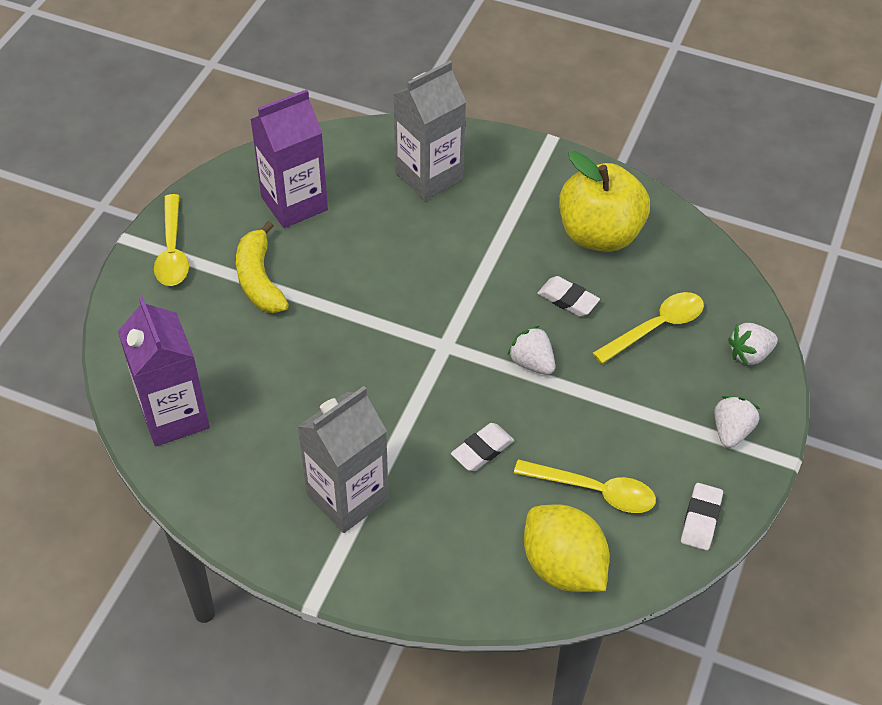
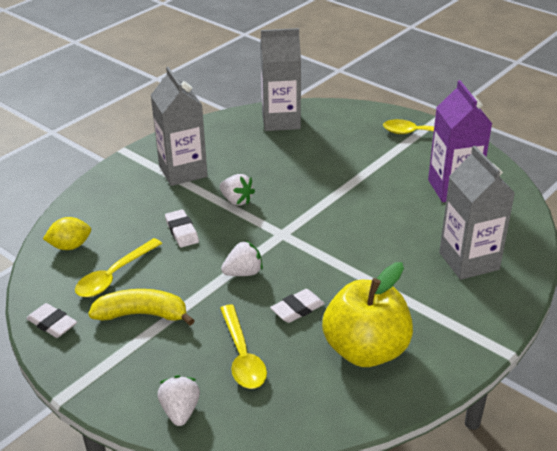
camera: 110 degrees right, 15 degrees down
purple carton [118,296,210,446] -> grey carton [260,28,301,131]
yellow banana [236,221,289,313] -> yellow banana moved to [88,289,195,326]
yellow lemon [524,505,609,592] -> yellow lemon [43,217,91,250], size x0.60
white strawberry [715,396,760,448] -> white strawberry moved to [220,174,255,206]

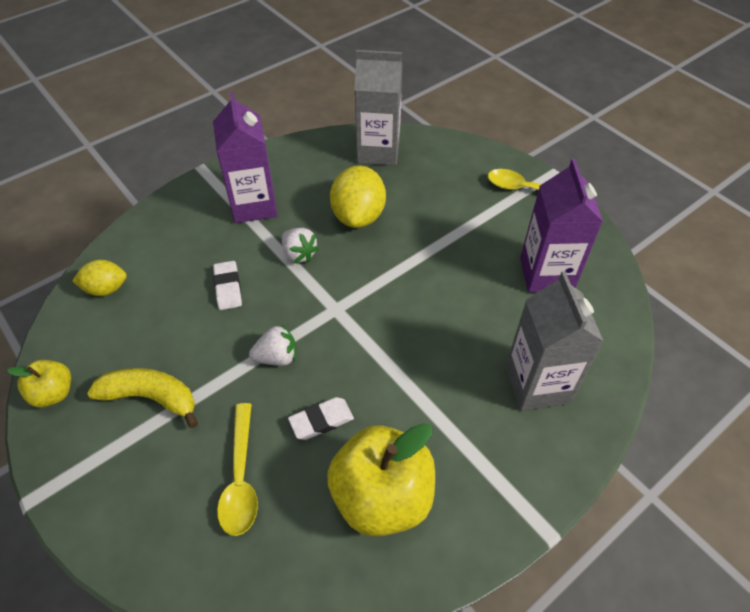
camera: 10 degrees right, 15 degrees up
white eraser [26,303,77,338] -> yellow apple [7,360,71,408]
yellow spoon [75,238,162,297] -> none
grey carton [151,67,208,186] -> purple carton [213,91,278,223]
white strawberry [158,375,200,426] -> none
none -> yellow lemon [330,166,386,228]

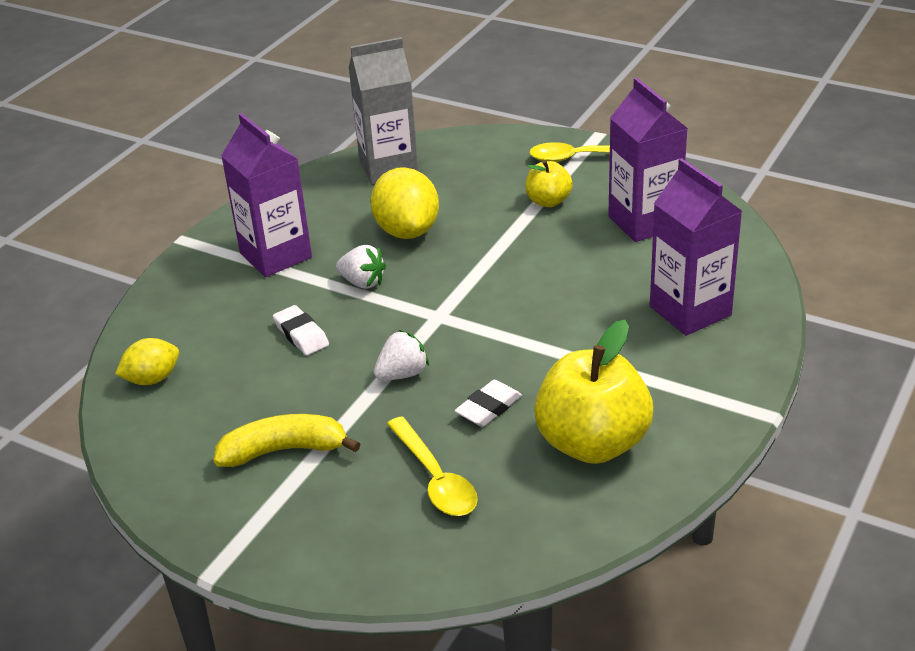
camera: 20 degrees left, 15 degrees down
yellow apple [7,360,71,408] -> yellow apple moved to [525,160,573,207]
grey carton [506,271,604,411] -> purple carton [650,158,742,336]

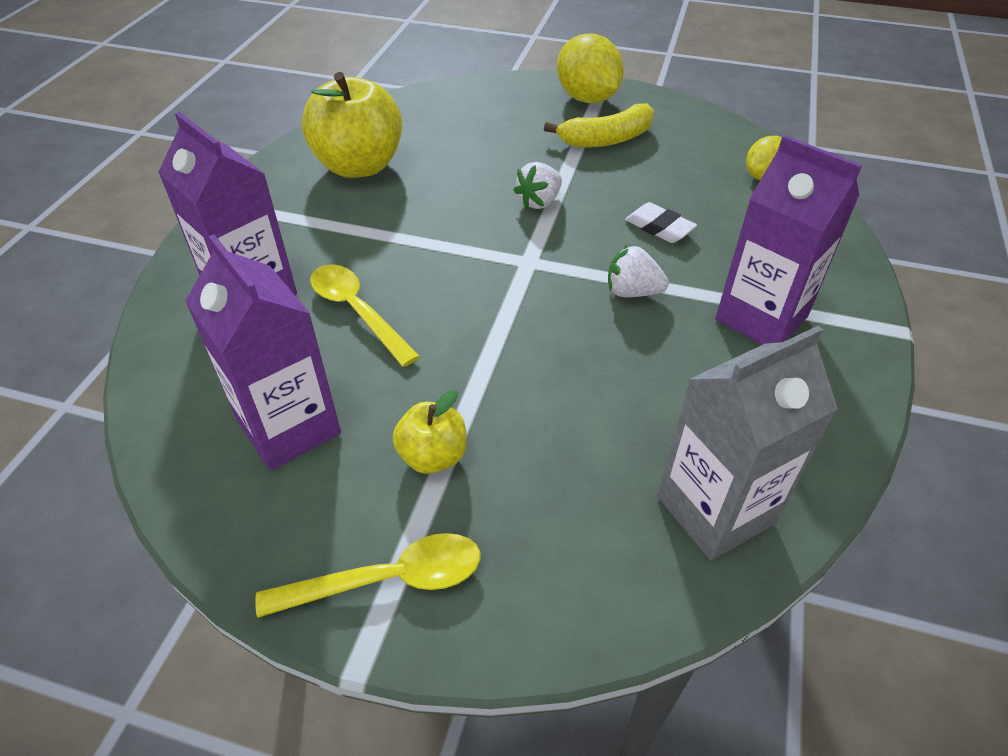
camera: 165 degrees right, 10 degrees up
yellow lemon [370,167,439,239] -> yellow lemon moved to [557,33,624,103]
yellow spoon [387,417,478,516] -> yellow spoon moved to [310,264,420,367]
white eraser [455,380,522,427] -> none

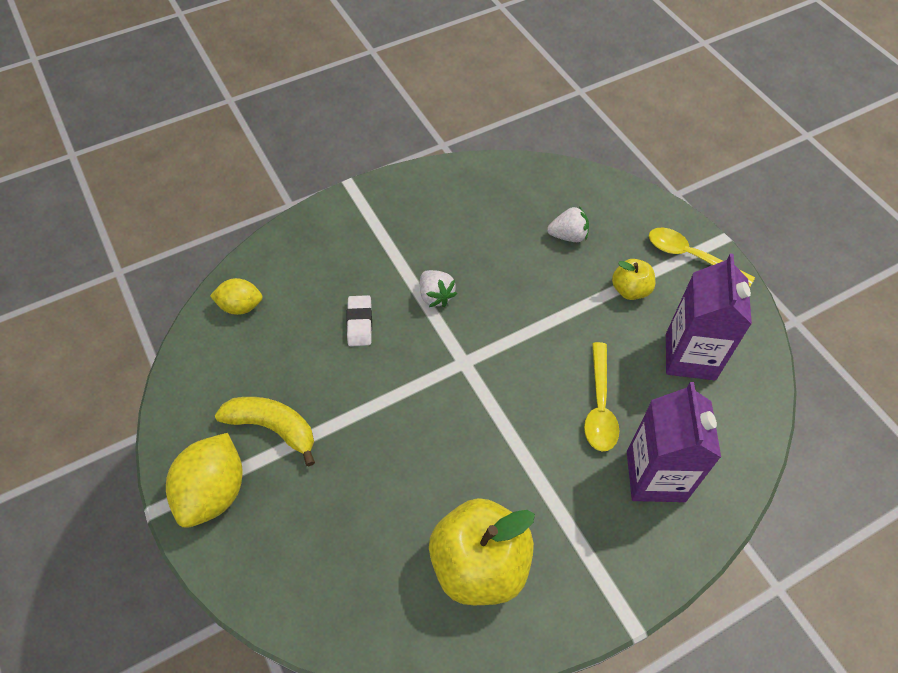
camera: 135 degrees left, 10 degrees up
white strawberry [513,162,562,209] -> white strawberry moved to [547,206,589,242]
grey carton [657,325,838,560] -> none
purple carton [715,135,862,345] -> none

